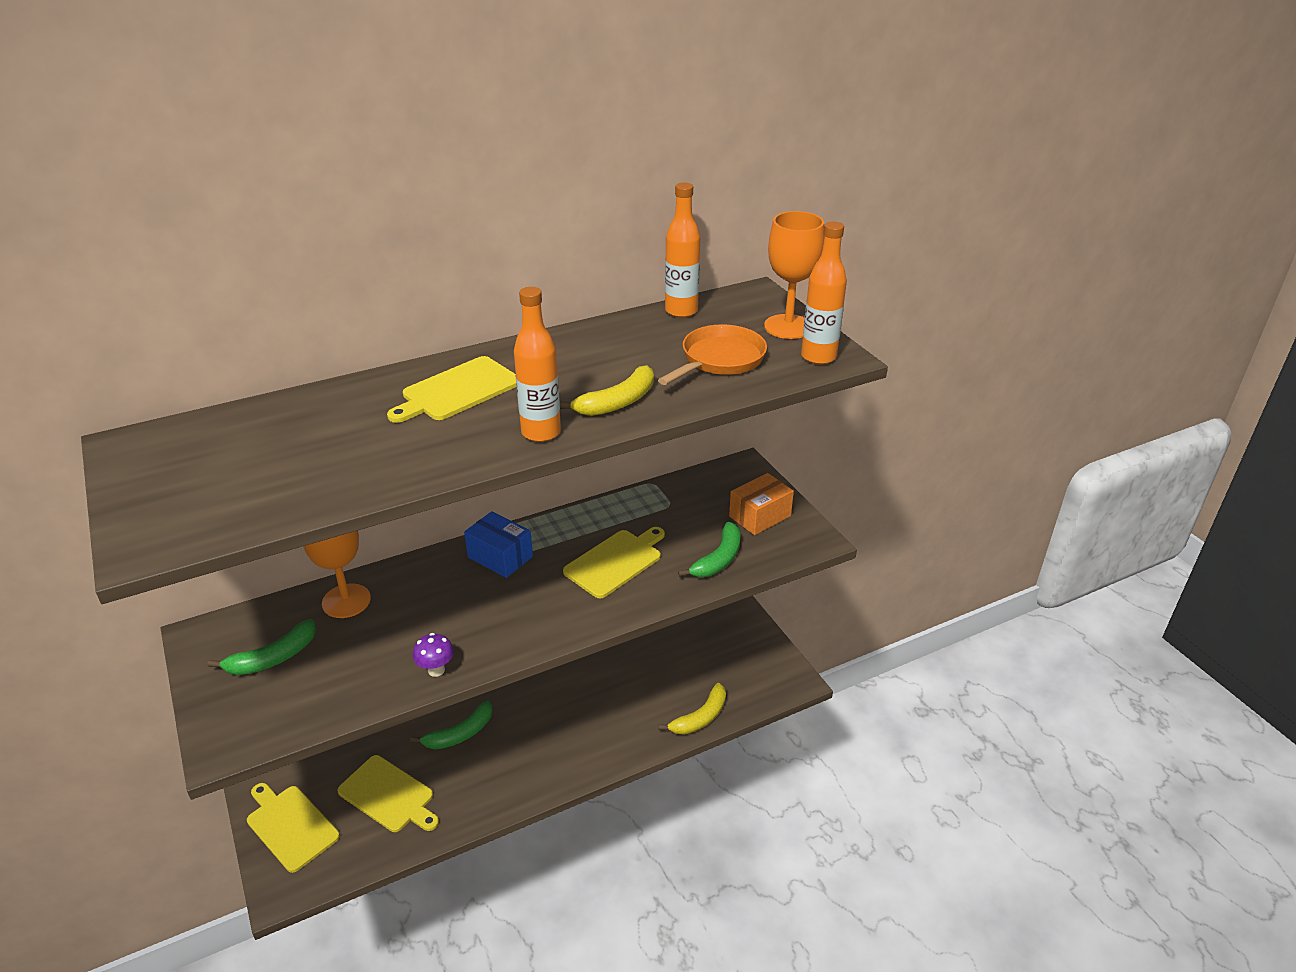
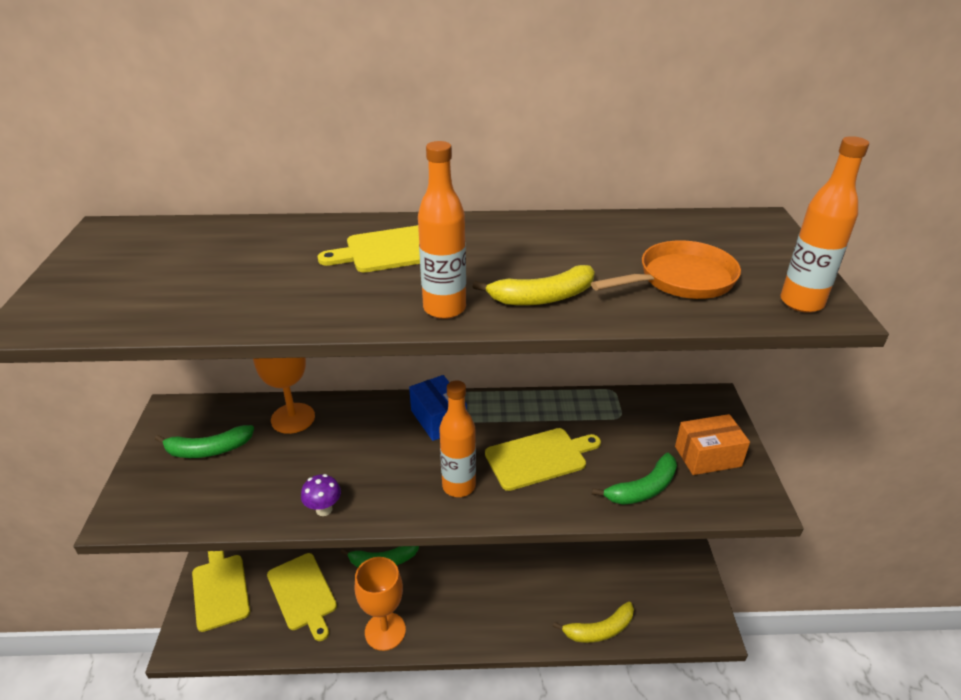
camera: 25 degrees right, 0 degrees up
orange bottle [665,183,700,318] -> orange bottle moved to [439,381,476,497]
orange goblet [764,211,824,339] -> orange goblet moved to [355,557,406,651]

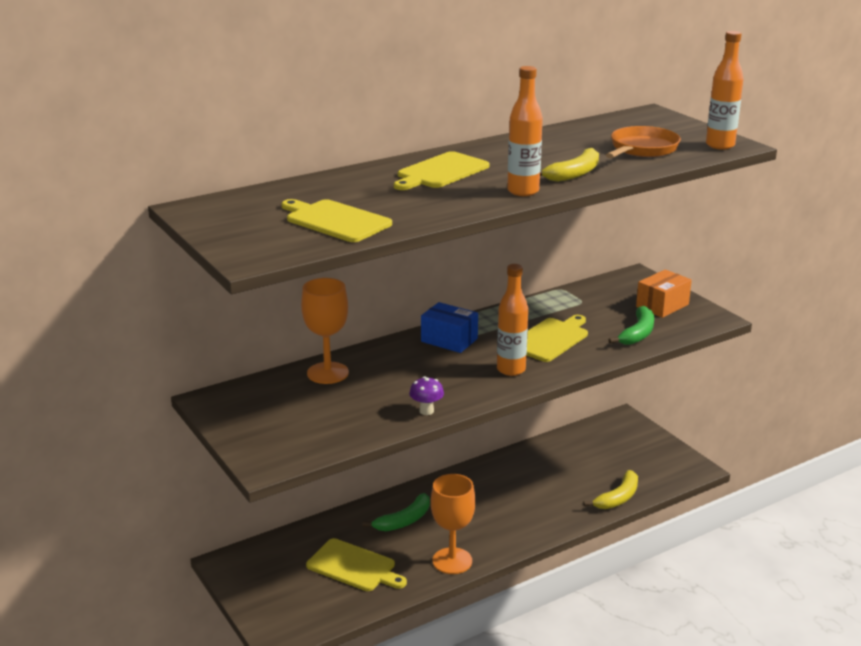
camera: 30 degrees left, 10 degrees down
green banana [155,425,254,458] -> none
yellow cutting board [192,551,250,632] -> yellow cutting board moved to [281,199,392,242]

